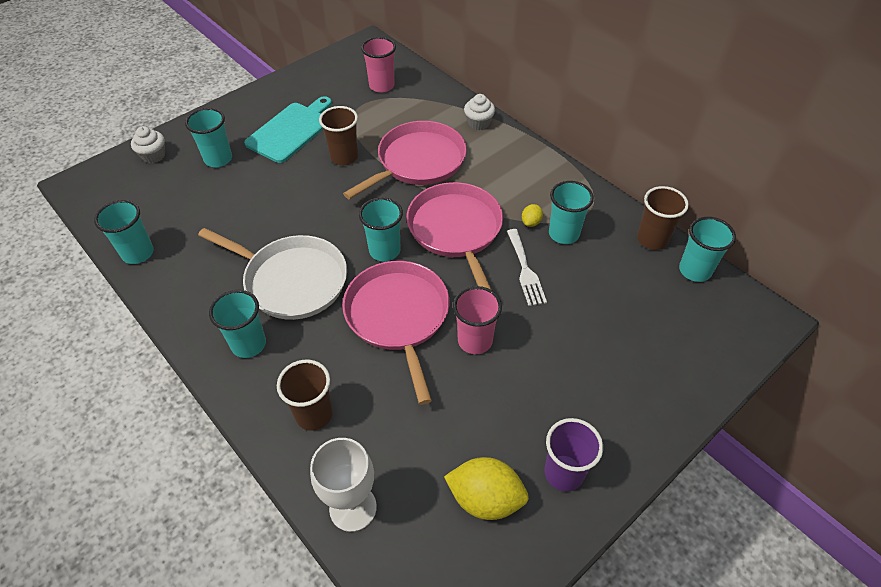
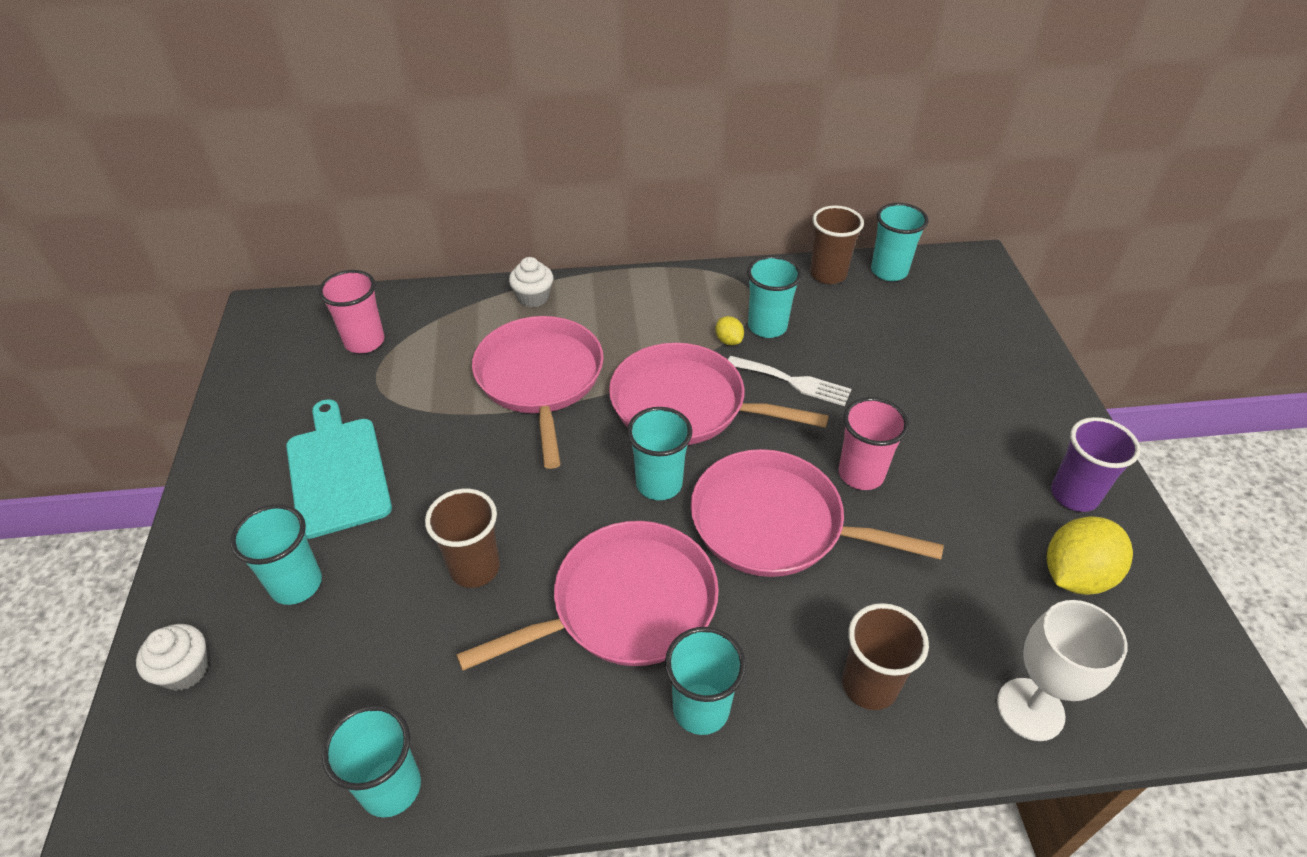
camera: 55 degrees left, 5 degrees down
white pan [198,228,347,320] -> pink pan [456,521,719,671]
brown cup [319,106,358,165] -> brown cup moved to [425,489,500,588]

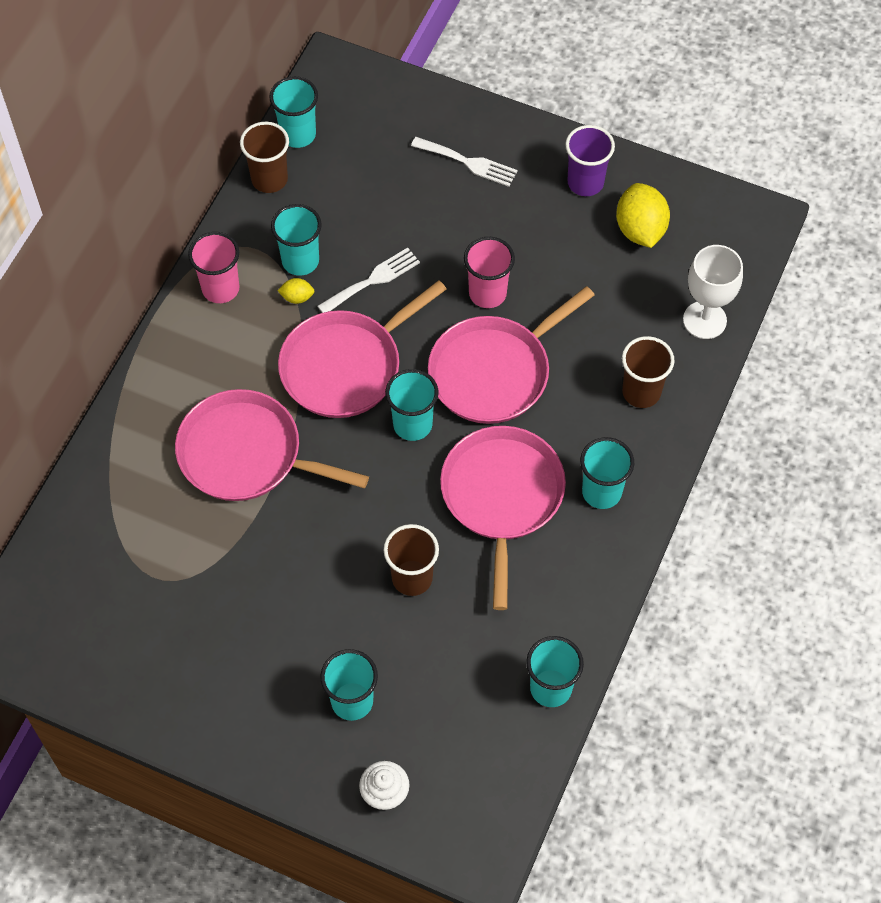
camera: 60 degrees left, 15 degrees up
turquoise cutting board [286,399,392,539] -> none
pink cup [318,270,385,353] -> pink cup moved to [188,232,239,303]
white cupcake [509,257,553,308] -> none
none -> white fork [411,137,517,187]

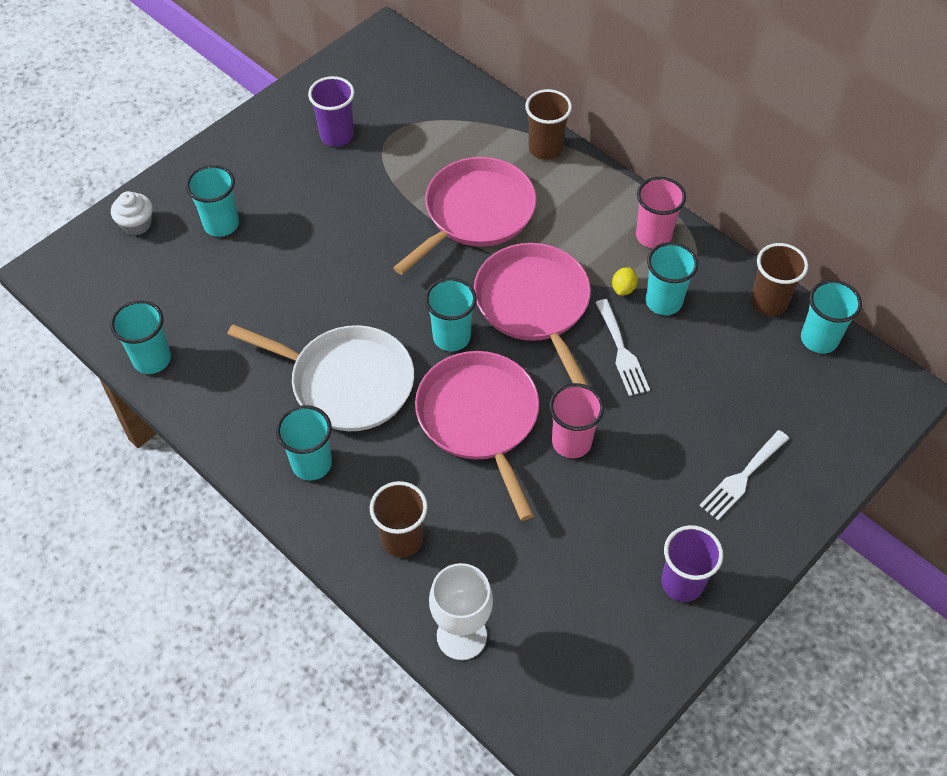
camera: 110 degrees right, 5 degrees down
brown cup [384,524,439,596] -> brown cup moved to [525,89,572,160]
pink pan [440,426,566,610] -> white pan [227,324,414,431]
yellow lemon [616,183,670,248] -> none
none -> purple cup [308,76,355,147]

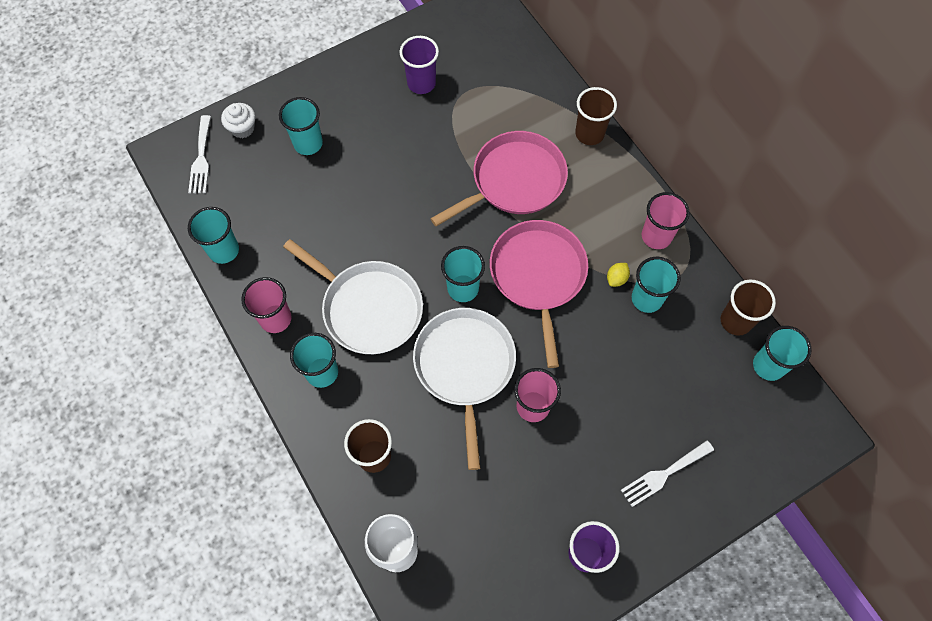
camera: 15 degrees right, 10 degrees up
pink pan [415,351,539,521] -> white pan [413,308,516,470]
white fork [595,299,650,396] -> white fork moved to [188,115,211,193]
none -> pink cup [241,277,292,333]

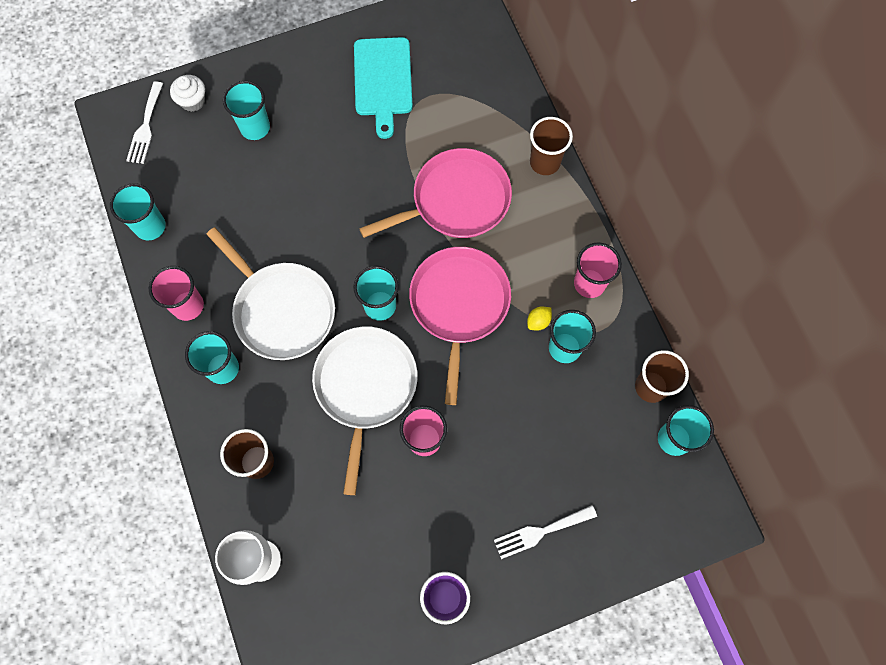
camera: 10 degrees right, 5 degrees up
purple cup [400,36,439,94] -> turquoise cutting board [354,37,413,139]

